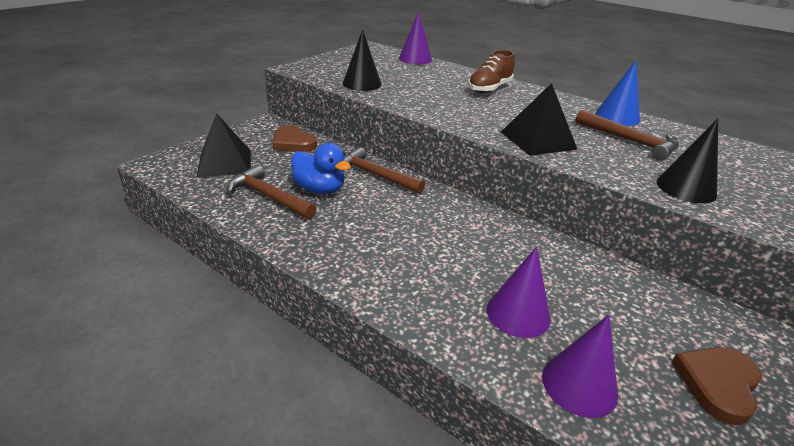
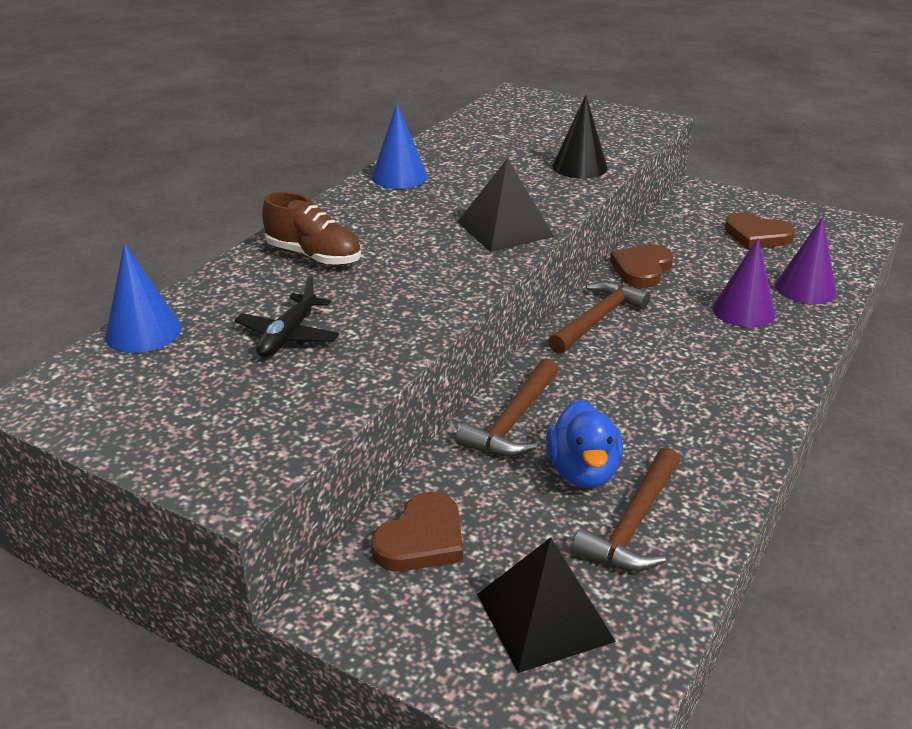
camera: 95 degrees left, 0 degrees up
blue duck [291,143,351,194] -> blue duck turned 150 degrees clockwise [546,399,623,488]
black cone [342,29,382,91] -> none
purple cone [399,12,432,65] -> blue cone [105,243,182,353]
brown hammer [575,110,679,160] -> brown hammer moved to [548,281,650,353]
none -> black plane [234,275,339,357]
none -> brown heart [610,244,673,288]

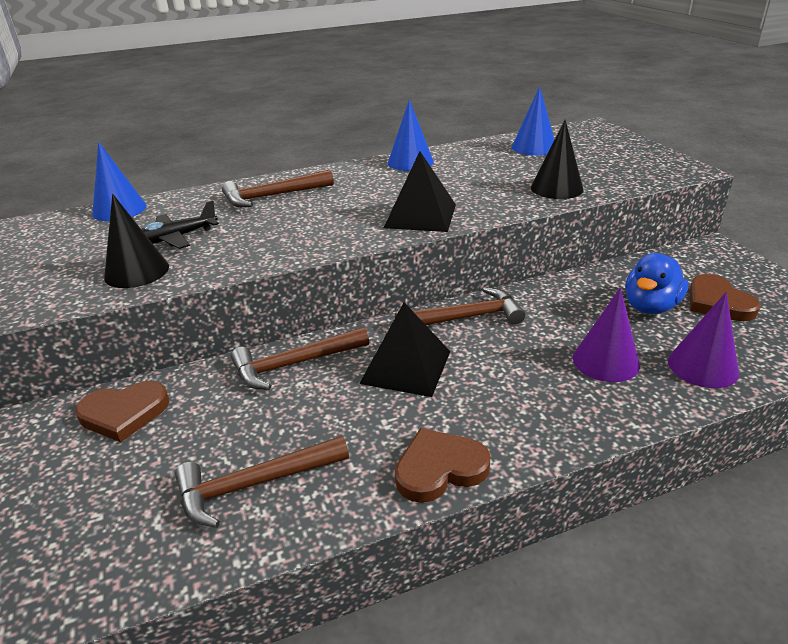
camera: 40 degrees right, 0 degrees up
brown shoe [262,192,361,266] -> brown hammer [222,170,334,207]
black pyramid [477,538,616,673] -> black pyramid moved to [359,302,450,397]
blue duck [546,399,623,488] -> blue duck moved to [625,253,689,314]
brown heart [610,244,673,288] -> brown heart moved to [395,428,491,503]
none -> black cone [104,194,169,288]
none -> blue cone [512,86,555,156]

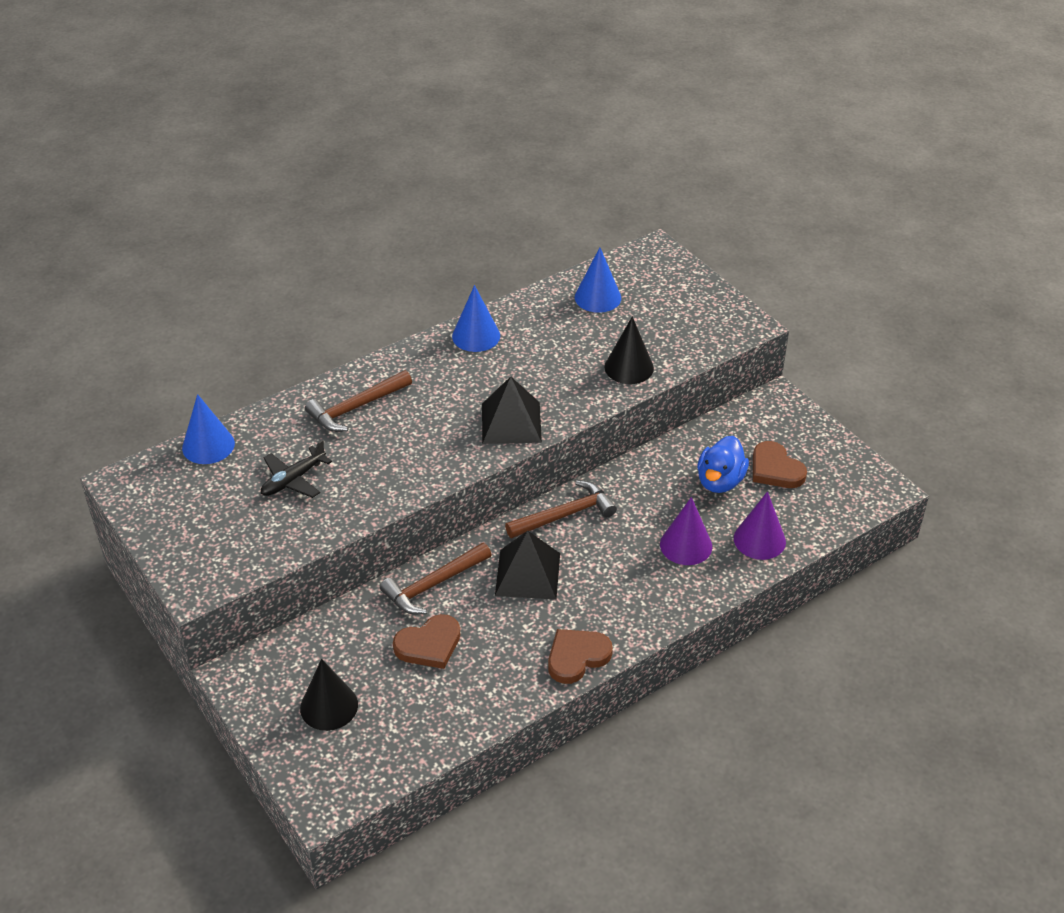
camera: 15 degrees left, 10 degrees up
brown heart [75,381,169,442] -> brown heart moved to [393,614,460,669]
black cone [104,194,169,288] -> black cone moved to [300,659,358,731]
brown hammer [175,435,349,528] -> none

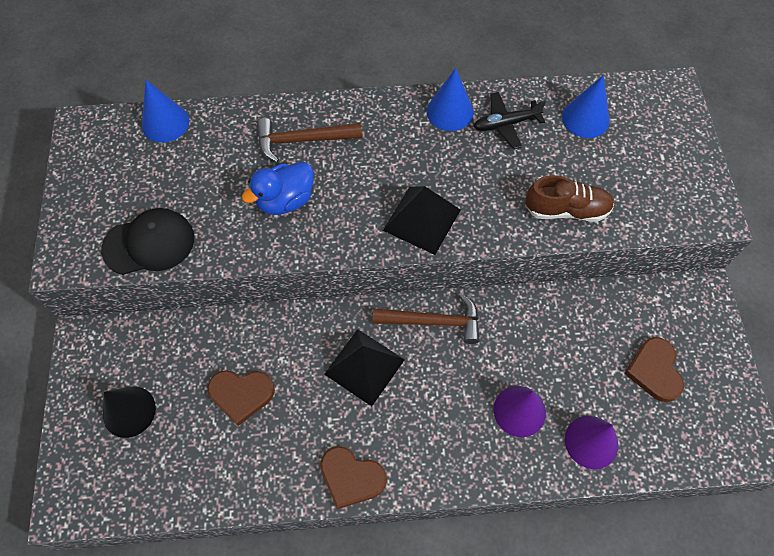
camera: 30 degrees right, 20 degrees up
black plane [261,440,332,498] -> black plane moved to [473,92,546,149]
brown hammer [380,542,492,614] -> none
brown heart [548,629,613,684] -> brown heart turned 150 degrees counterclockwise [320,446,387,509]
black cone [604,316,654,384] -> brown shoe [525,175,614,222]
blue duck [697,436,749,493] -> blue duck moved to [242,162,314,215]
none -> black cap [101,208,194,275]

